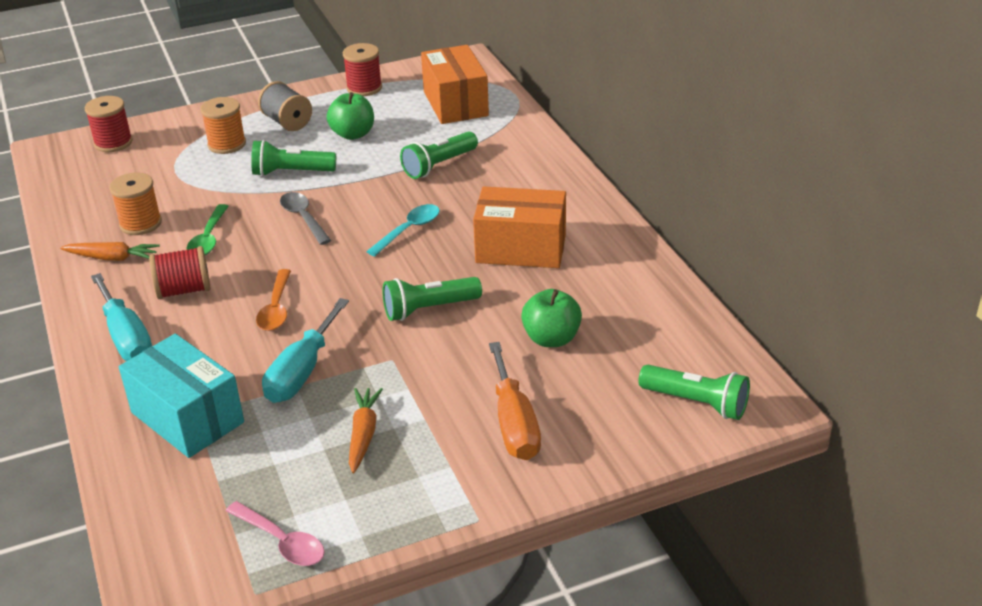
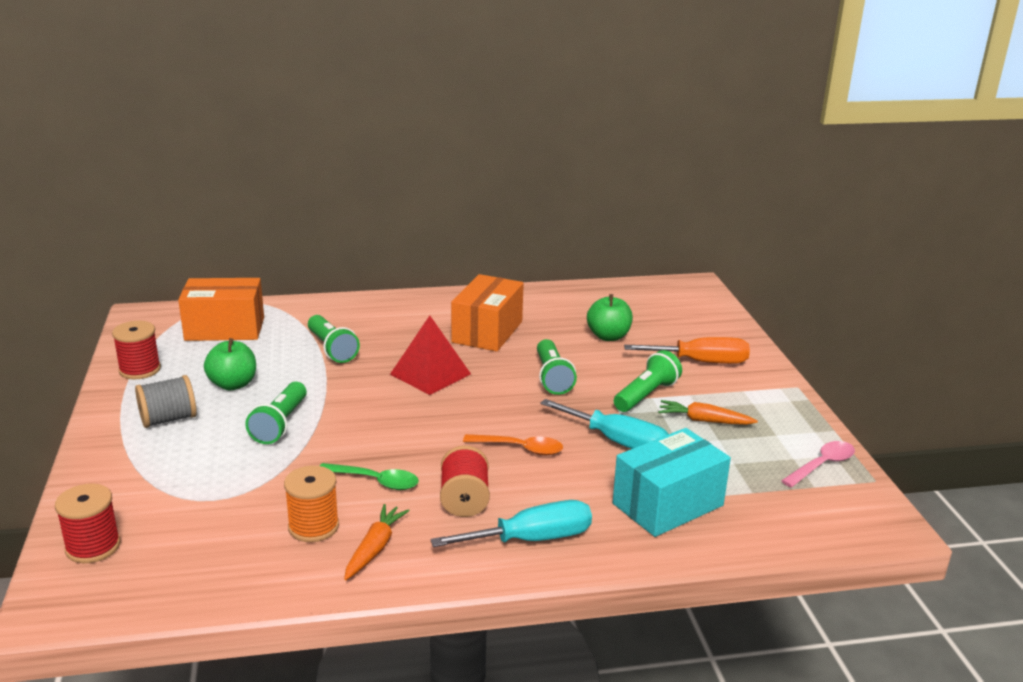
camera: 80 degrees left, 10 degrees down
orange spool [201,97,246,154] -> none
grey spoon [280,192,331,245] -> none
turquoise spoon [366,204,440,257] -> red pyramid [390,315,471,395]
green flashlight [638,365,750,420] -> green flashlight moved to [614,350,682,412]

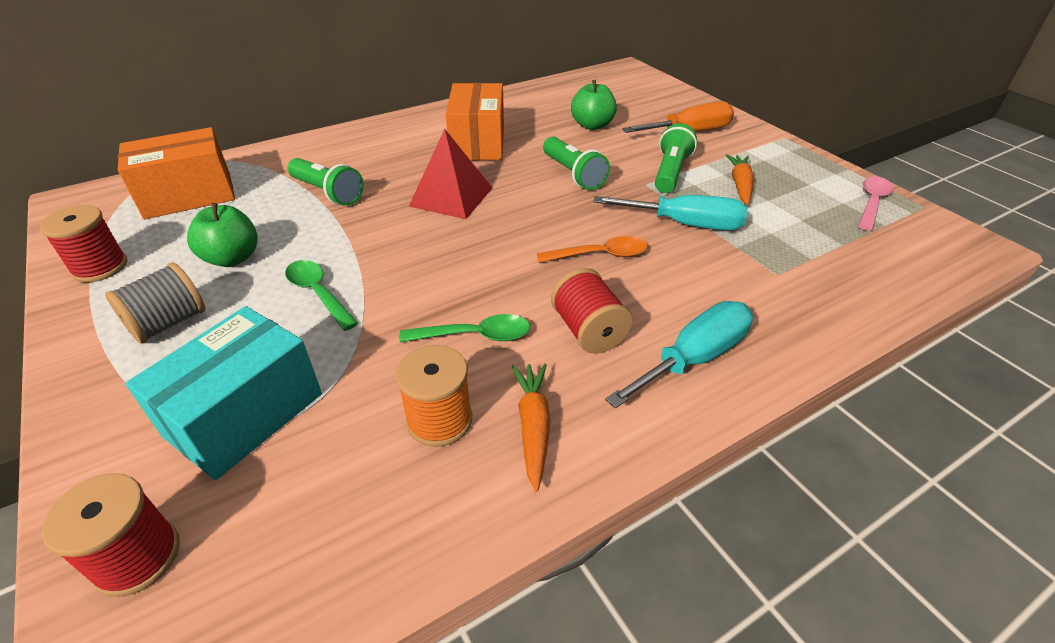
camera: 20 degrees left, 15 degrees up
green flashlight [245,382,307,444] -> green spoon [285,260,358,331]
turquoise box [613,428,731,537] -> turquoise box moved to [125,306,322,480]
orange carrot [658,400,758,425] -> orange carrot turned 105 degrees clockwise [725,154,754,205]

